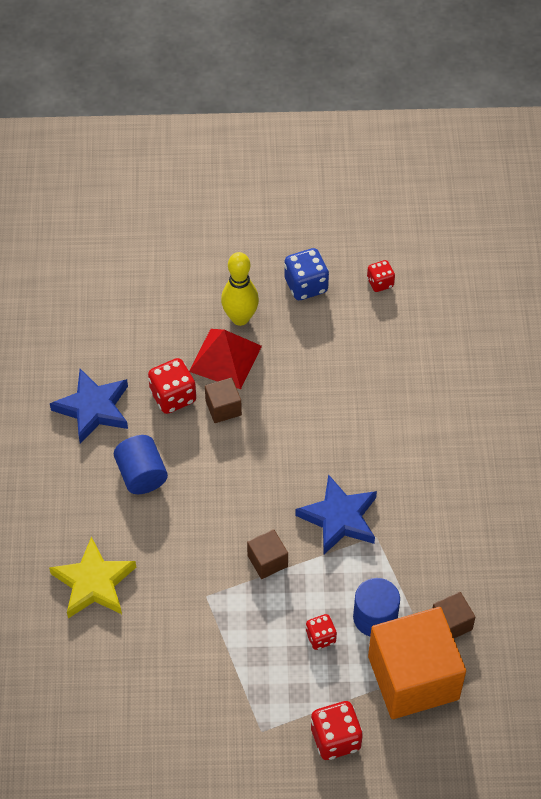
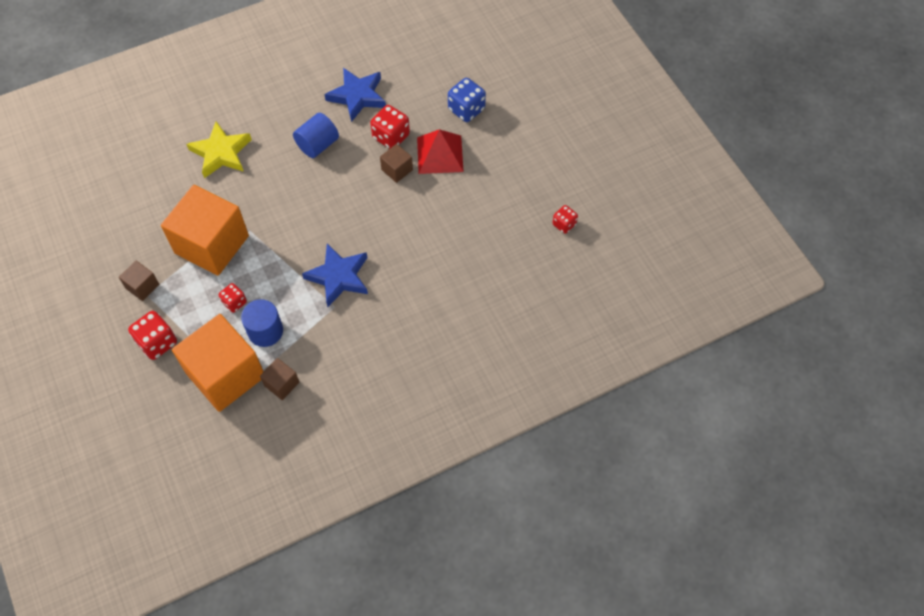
camera: 65 degrees right, 5 degrees up
yellow bowling pin [221,252,259,326] -> none
brown cube [247,529,288,579] -> brown cube moved to [119,261,159,301]
blue dice [284,248,329,300] -> blue dice moved to [448,78,486,122]
none -> orange cube [161,185,249,276]

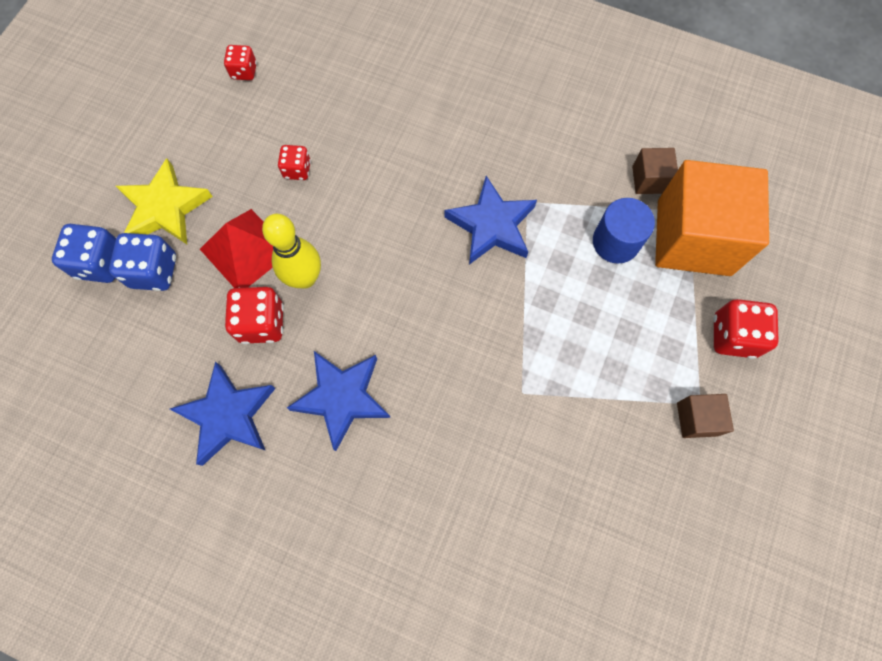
camera: 130 degrees left, 10 degrees up
orange cube [161,185,249,276] -> none
yellow star [186,121,252,178] -> yellow star moved to [116,158,213,244]
red dice [219,283,247,313] -> red dice moved to [278,145,311,180]
blue cylinder [293,113,339,158] -> blue star [287,351,391,451]
brown cube [380,144,413,183] -> yellow bowling pin [262,214,321,289]
none -> blue dice [52,224,116,283]

